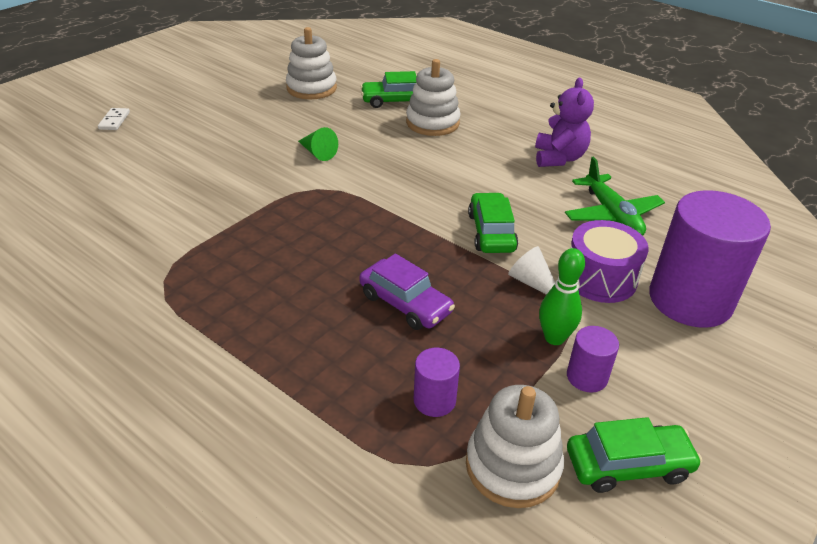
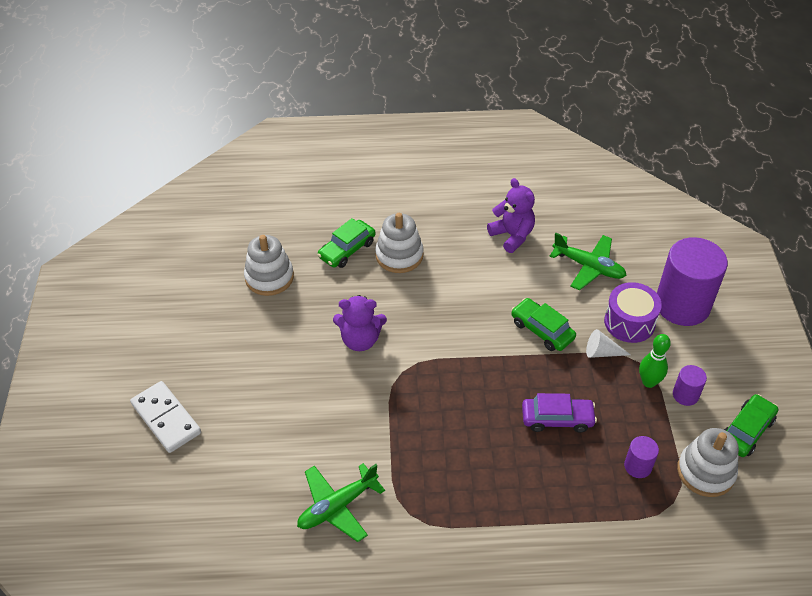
camera: 40 degrees left, 10 degrees up
white domino [98,108,130,130] -> white domino [130,381,201,453], size x2.01
green cone [298,127,338,161] -> purple teddy bear [333,295,387,351]
none -> green plane [297,463,385,542]

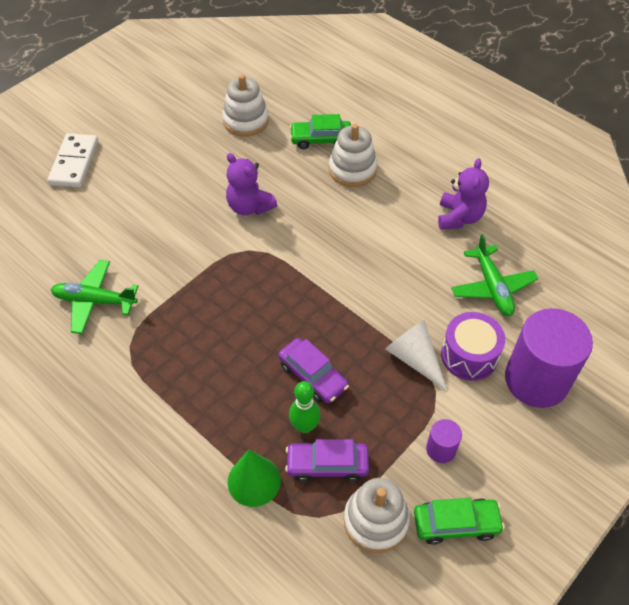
camera: 45 degrees right, 5 degrees up
green car [511,298,576,351] -> none
white cone [586,329,631,358] -> white cone [385,320,448,392], size x1.50
purple cylinder [624,436,659,478] -> purple car [285,439,369,482]
green bowling pin [639,334,671,388] -> green bowling pin moved to [289,381,321,433]
none -> green cone [228,450,281,507]

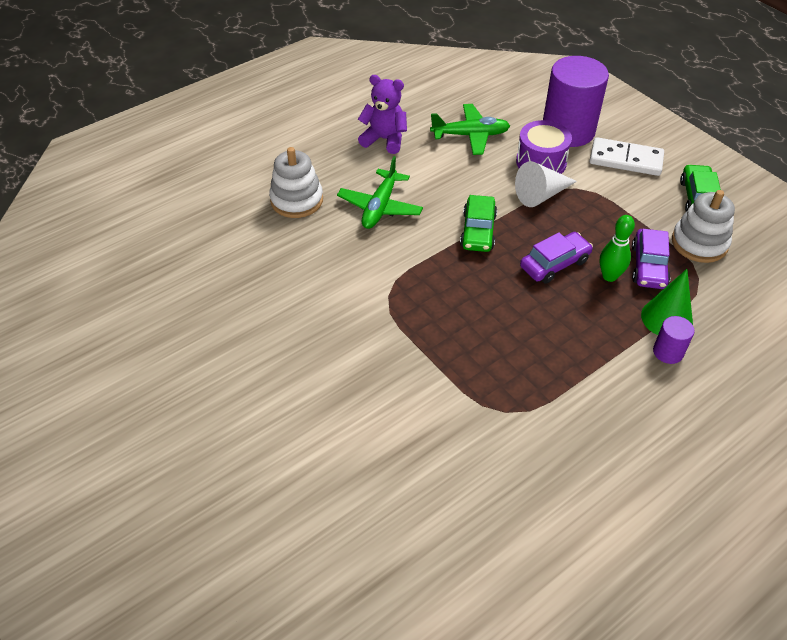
camera: 80 degrees left, 5 degrees down
white domino [48,133,98,187] -> white domino moved to [590,137,664,176]
green plane [50,260,138,334] -> green plane moved to [337,156,423,229]
white stacking toy [222,74,269,137] -> none
purple teddy bear [226,153,277,215] -> none
green car [290,114,351,149] -> green car moved to [460,195,497,252]
purple cylinder [426,419,462,463] -> purple cylinder moved to [653,316,695,364]

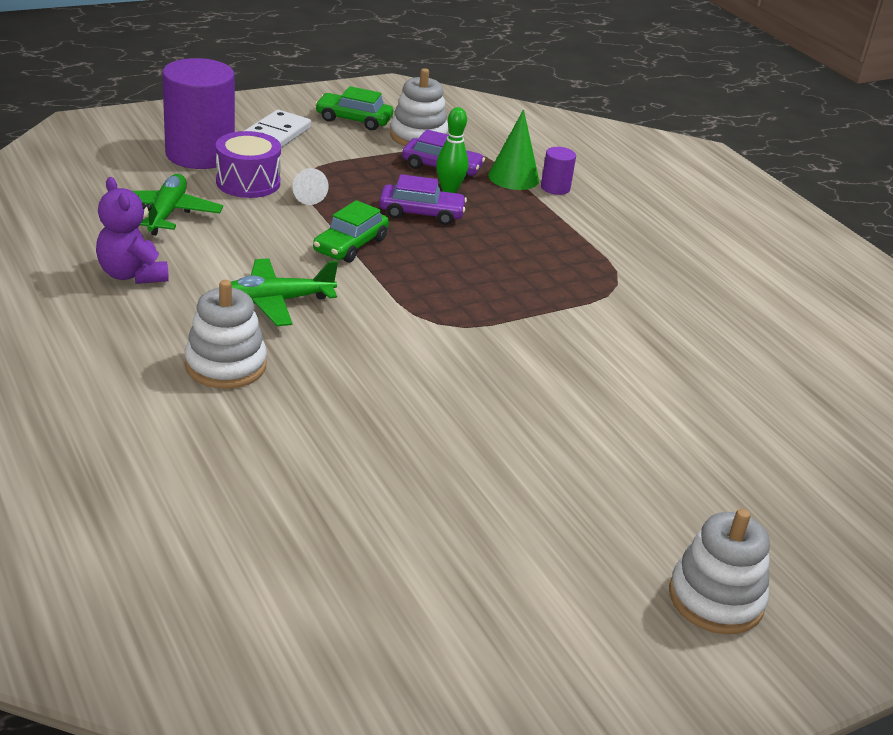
camera: 85 degrees left, 15 degrees down
green plane [337,156,423,229] -> green plane turned 135 degrees clockwise [231,258,338,326]
purple teddy bear [358,75,407,154] -> purple teddy bear turned 60 degrees counterclockwise [96,177,169,284]
green car [460,195,497,252] -> green car turned 105 degrees clockwise [313,200,389,263]
white cone [515,161,577,207] -> white cone [293,168,329,205], size x0.67
purple car [520,232,593,284] -> purple car turned 120 degrees clockwise [379,174,467,225]
none -> white stacking toy [669,509,770,634]

